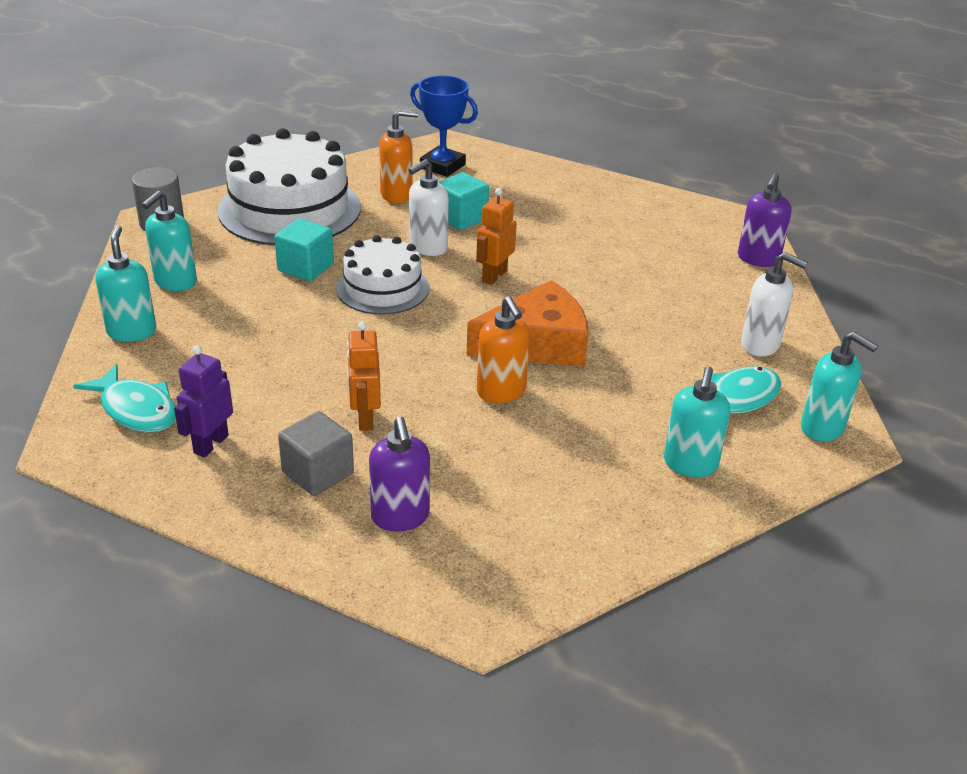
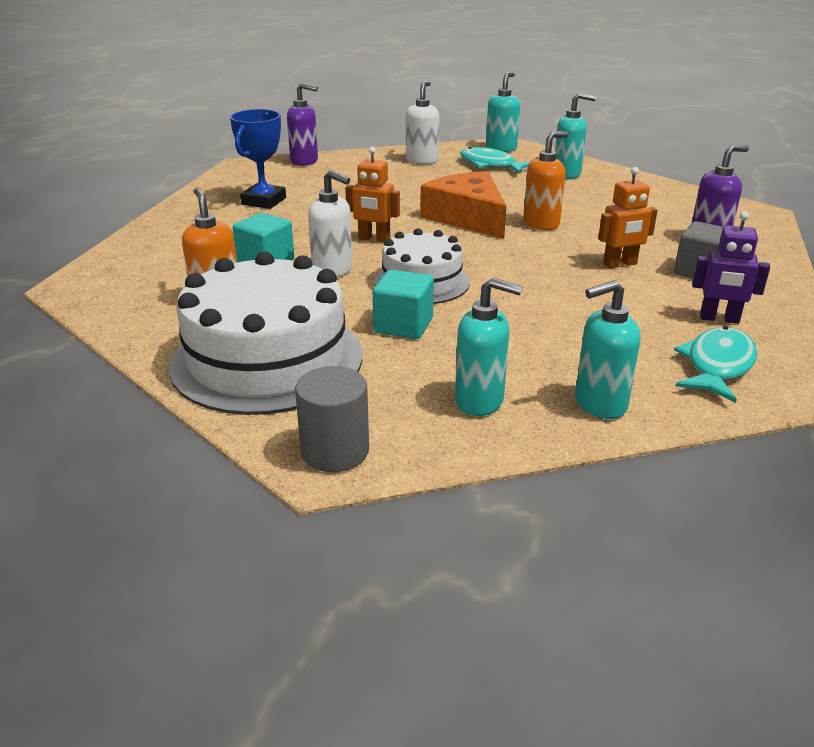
camera: 100 degrees left, 5 degrees down
blue trophy [410,75,478,177] -> blue trophy moved to [230,109,286,209]

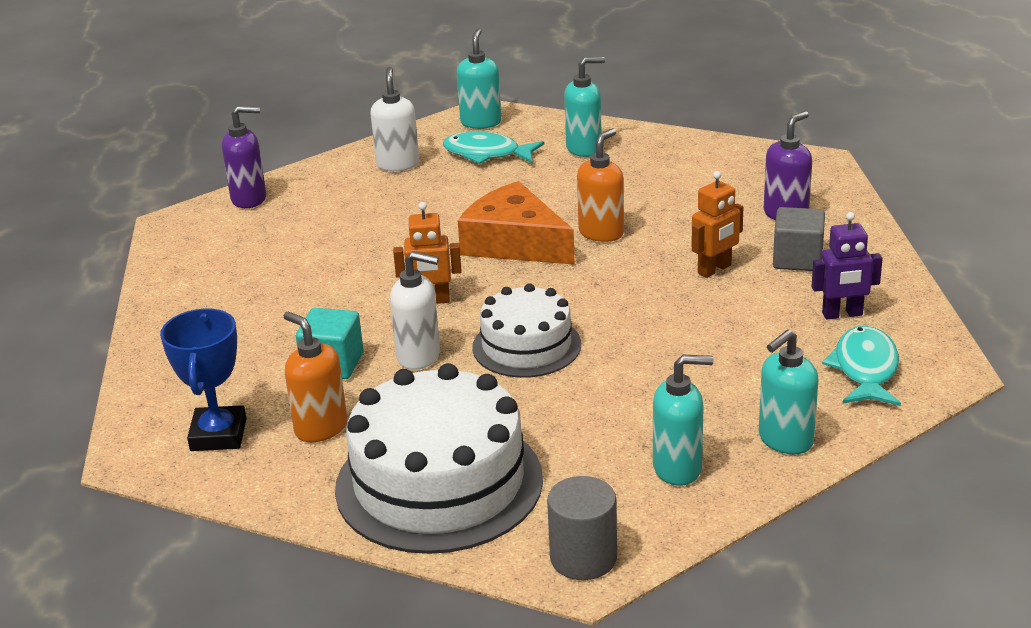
camera: 20 degrees left, 0 degrees up
blue trophy [230,109,286,209] -> blue trophy moved to [160,309,247,451]
turquoise cube [373,270,434,339] -> none

